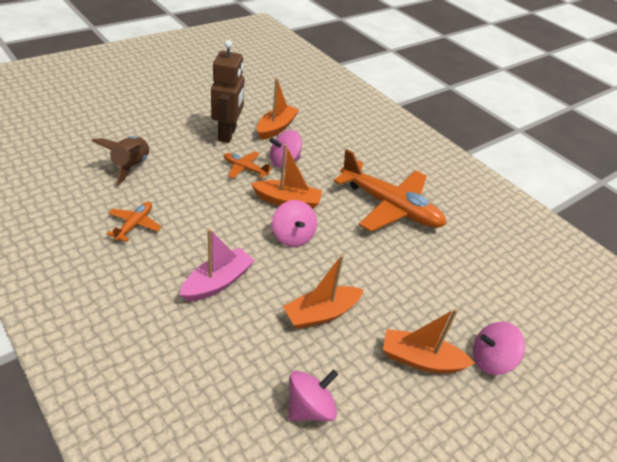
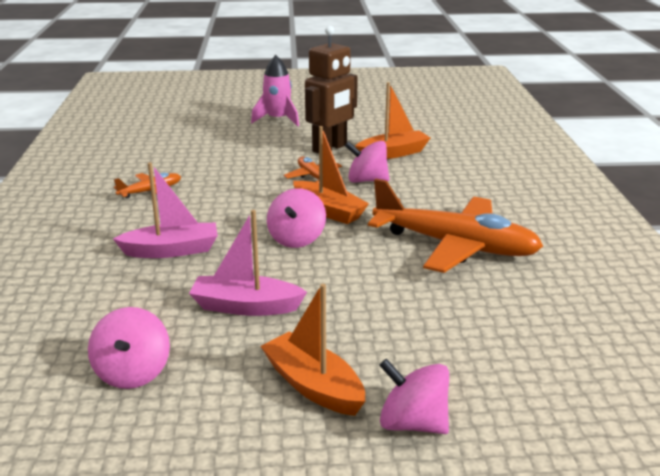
camera: 40 degrees right, 15 degrees down
brown rocket [92,136,150,185] -> none
orange boat [283,255,364,329] -> pink boat [189,210,307,316]
pink spinning top [289,370,338,421] -> pink spinning top turned 90 degrees clockwise [88,307,170,389]
orange plane [334,149,446,232] -> orange plane turned 45 degrees counterclockwise [368,179,543,273]
none -> pink rocket [251,55,299,126]

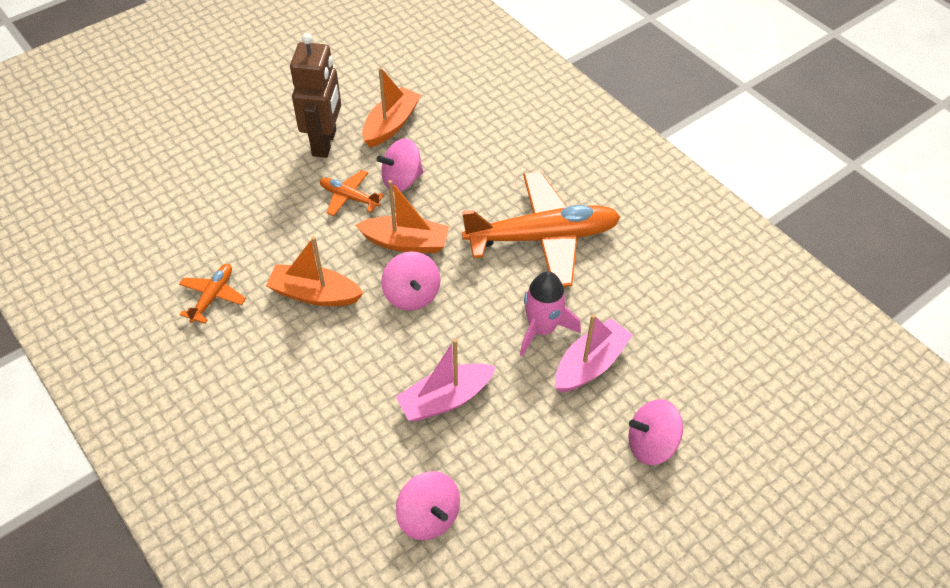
camera: 35 degrees left, 25 degrees up
pink boat [113,162,218,258] -> pink boat moved to [555,314,633,392]
pink rocket [251,55,299,126] -> pink rocket moved to [520,271,581,356]
orange boat [261,284,365,416] -> orange boat moved to [266,236,364,306]

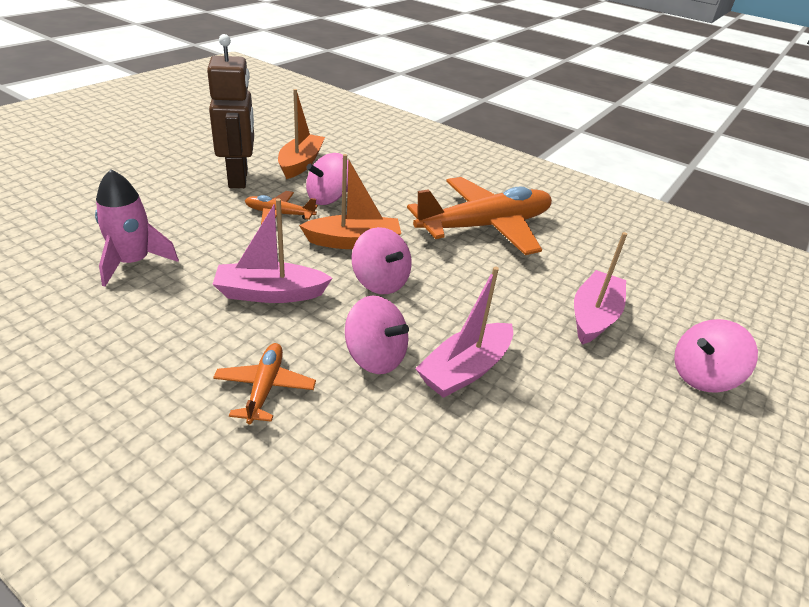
camera: 20 degrees left, 15 degrees down
orange plane [179,264,246,324] -> orange plane moved to [213,343,316,424]
orange boat [266,236,364,306] -> pink boat [213,198,333,303]
pink spinning top [396,471,460,540] -> pink spinning top moved to [345,296,409,374]
pink rocket [520,271,581,356] -> pink rocket moved to [95,169,179,287]

